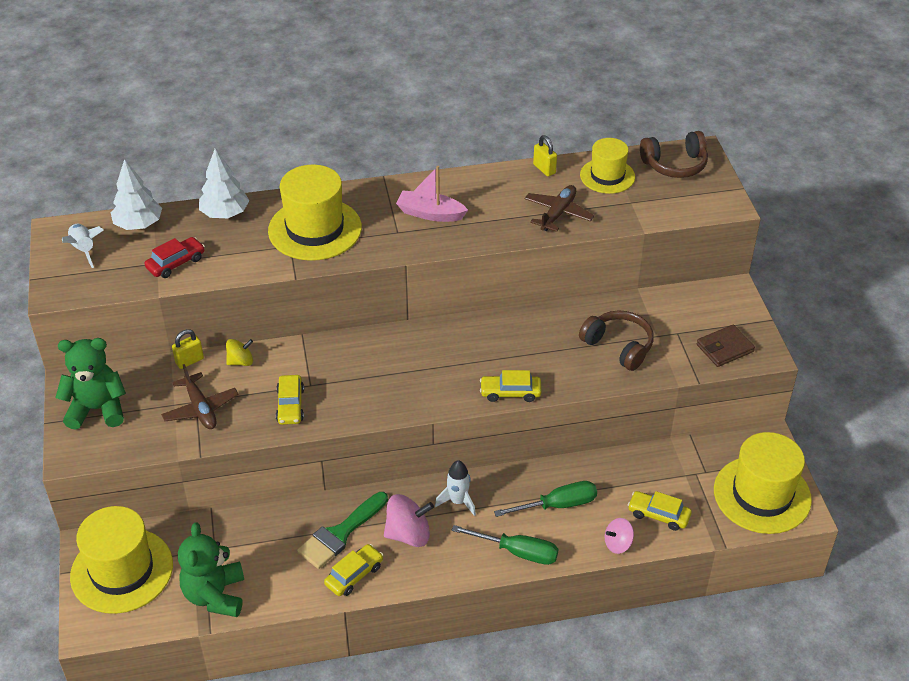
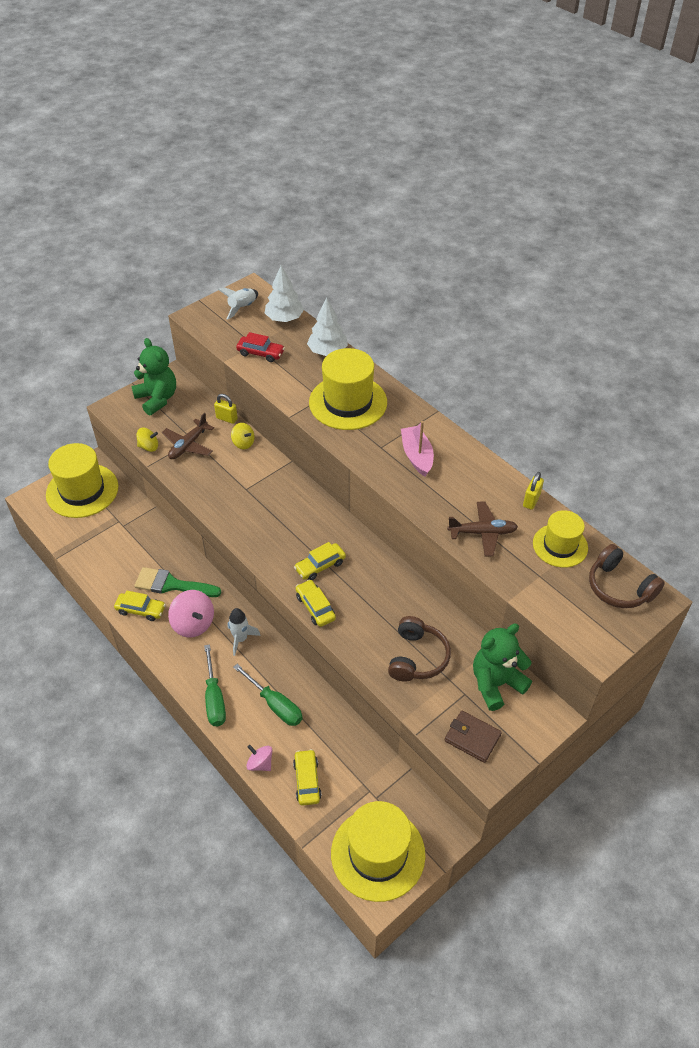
camera: 60 degrees right, 5 degrees up
green teddy bear [178,522,244,617] -> green teddy bear moved to [473,623,532,711]
yellow car [276,375,304,425] -> yellow car moved to [294,542,346,580]
none -> yellow spinning top [137,428,158,452]

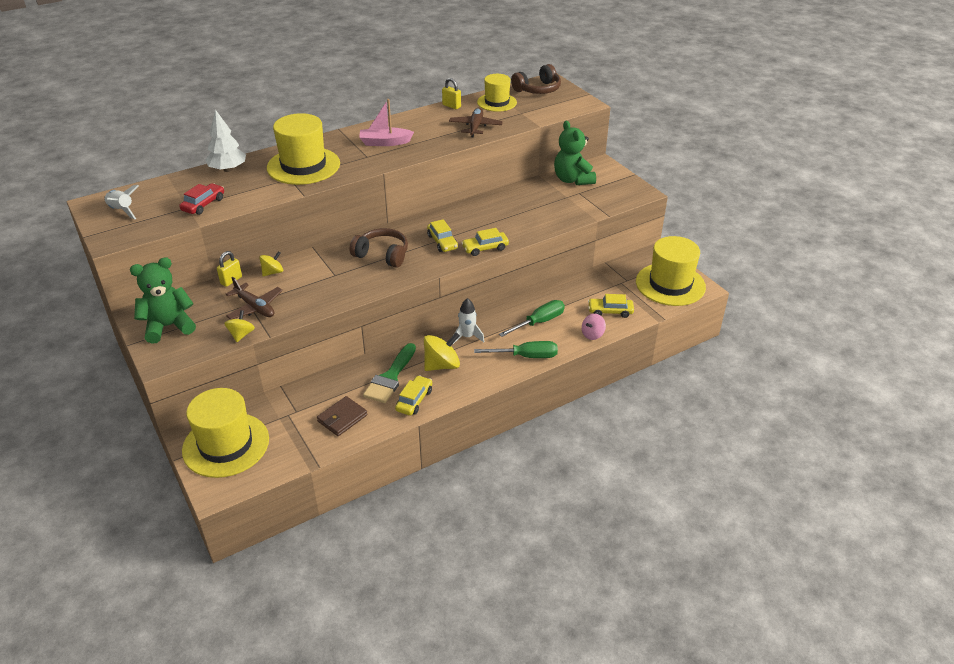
camera: 80 degrees left, 10 degrees down
pink spinning top [168,590,214,637] -> yellow spinning top [424,332,460,371]
white tree [265,265,304,322] -> none
brown headphones [388,616,451,682] -> brown headphones moved to [349,228,408,268]
brown wallet [445,711,502,763] -> brown wallet moved to [317,396,368,436]

